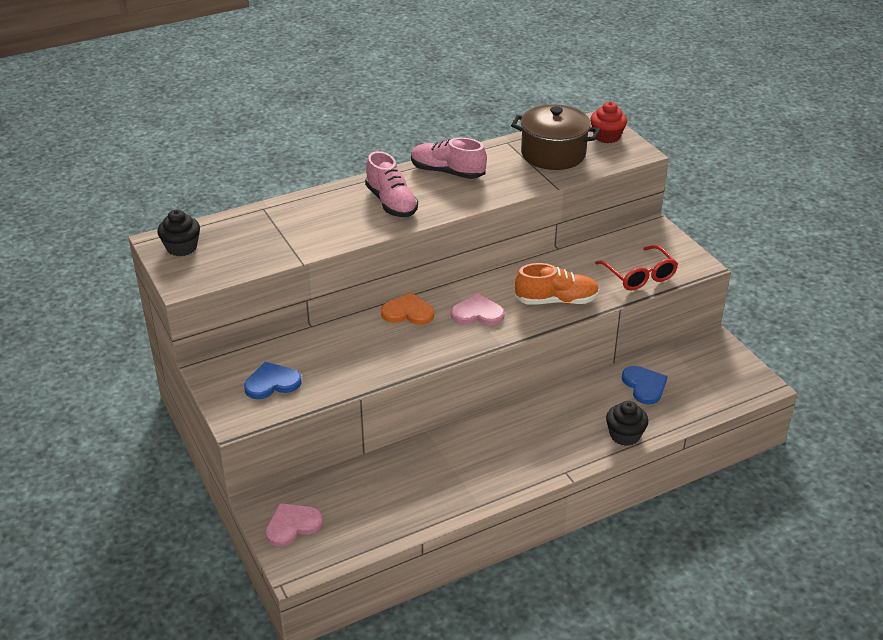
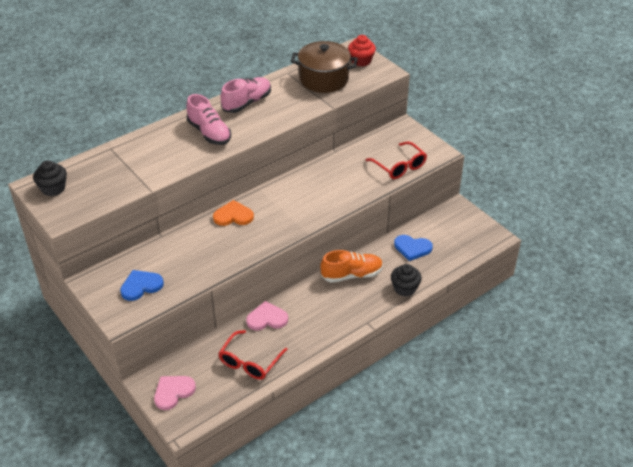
camera: 10 degrees left, 5 degrees up
pink shoe [411,138,487,179] -> pink shoe turned 120 degrees clockwise [220,77,271,113]
pink heart [451,294,505,325] -> pink heart moved to [246,301,288,331]
orange shoe [515,263,599,305] -> orange shoe moved to [321,250,383,283]
blue heart [622,366,668,404] -> blue heart turned 135 degrees clockwise [394,235,433,261]
none -> red glasses [218,330,288,380]

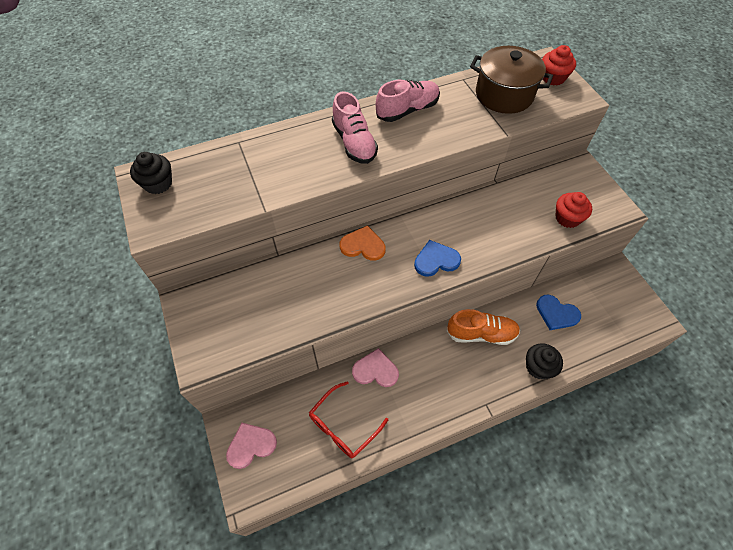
camera: 15 degrees right, 15 degrees up
blue heart [120,270,164,301] -> blue heart moved to [414,240,461,276]
red glasses [366,141,427,179] -> red cupcake [555,192,592,228]

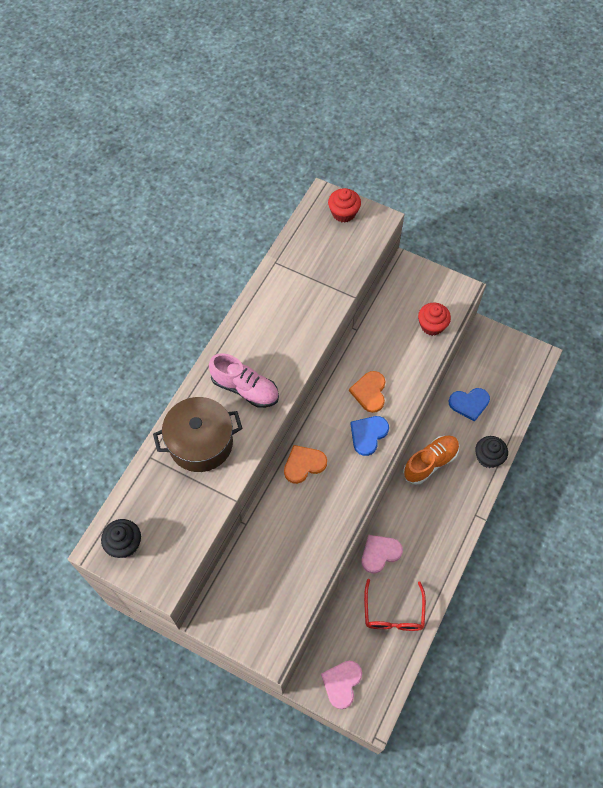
camera: 40 degrees left, 5 degrees up
pink shoe [376,79,440,122] -> none
brown pot [470,46,553,114] -> brown pot moved to [153,397,243,472]
none -> orange heart [349,371,385,413]

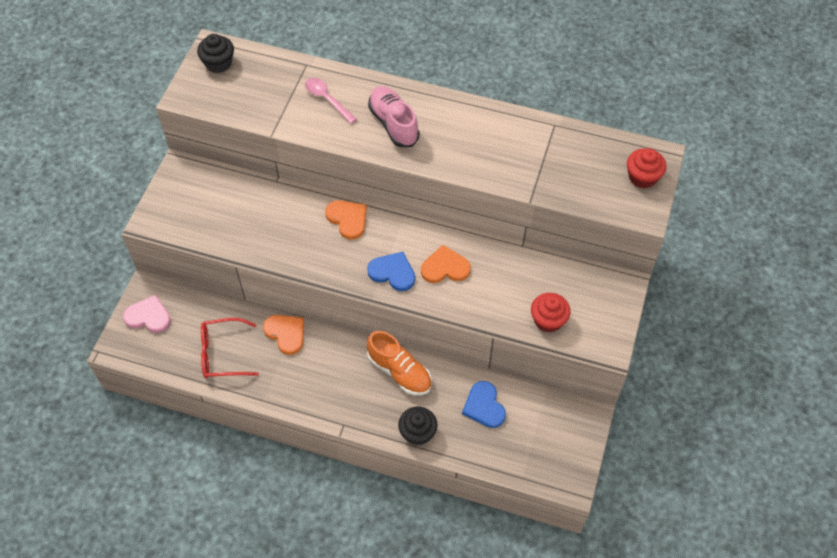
camera: 80 degrees right, 5 degrees down
brown pot [153,397,243,472] -> pink spoon [305,78,357,124]
pink shoe [209,353,279,408] -> pink shoe turned 135 degrees clockwise [368,86,419,147]
pink heart [362,535,403,573] -> orange heart [263,315,304,355]

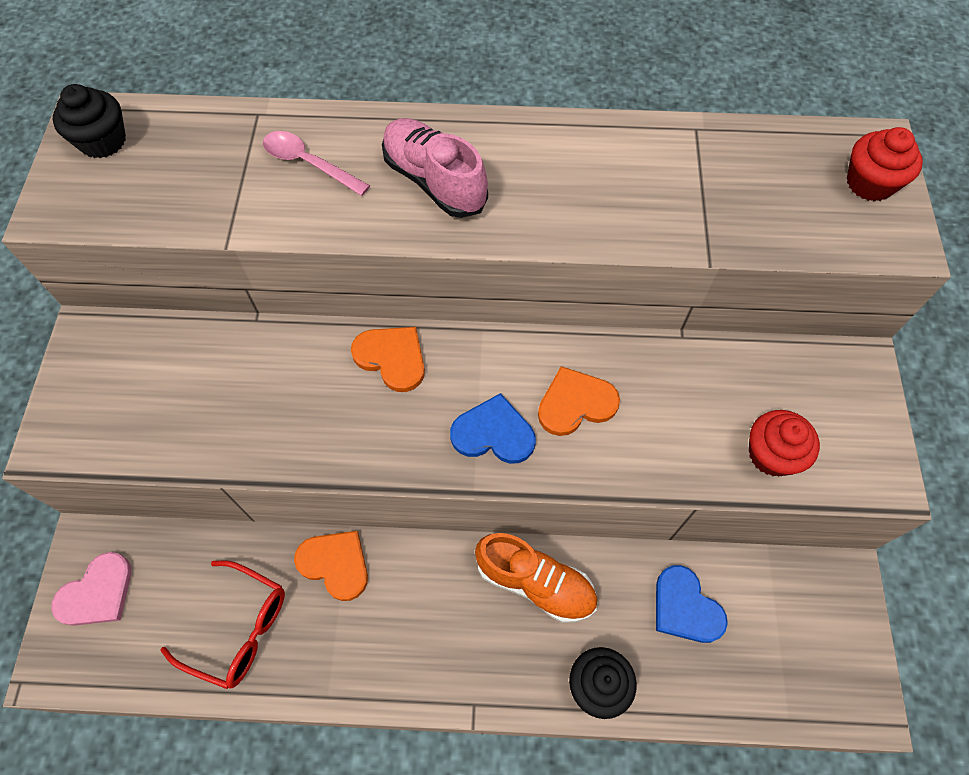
camera: 15 degrees left, 5 degrees up
pink heart [123,295,171,333] -> pink heart turned 135 degrees clockwise [52,552,131,626]
red glasses [201,318,259,378] -> red glasses turned 135 degrees counterclockwise [160,560,285,689]

